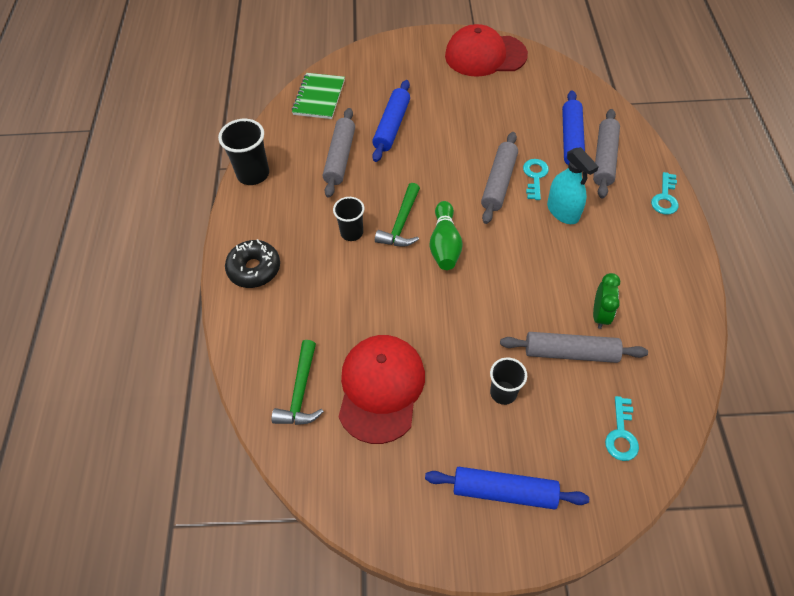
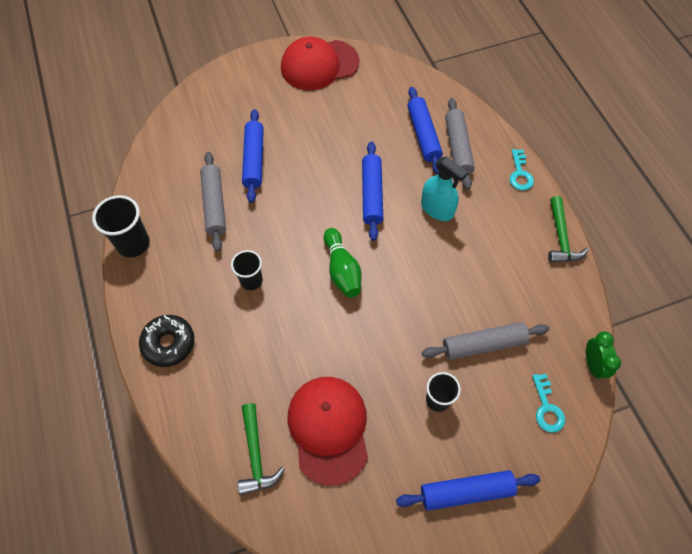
camera: 20 degrees left, 5 degrees up
green notebook [292,73,345,119] -> none
green hammer [375,183,420,247] -> green hammer moved to [548,196,589,263]
grey rolling pin [481,132,518,224] -> blue rolling pin [362,141,383,241]
turquoise key [523,159,549,200] -> none
green clock [593,273,620,329] -> green clock moved to [586,332,621,380]

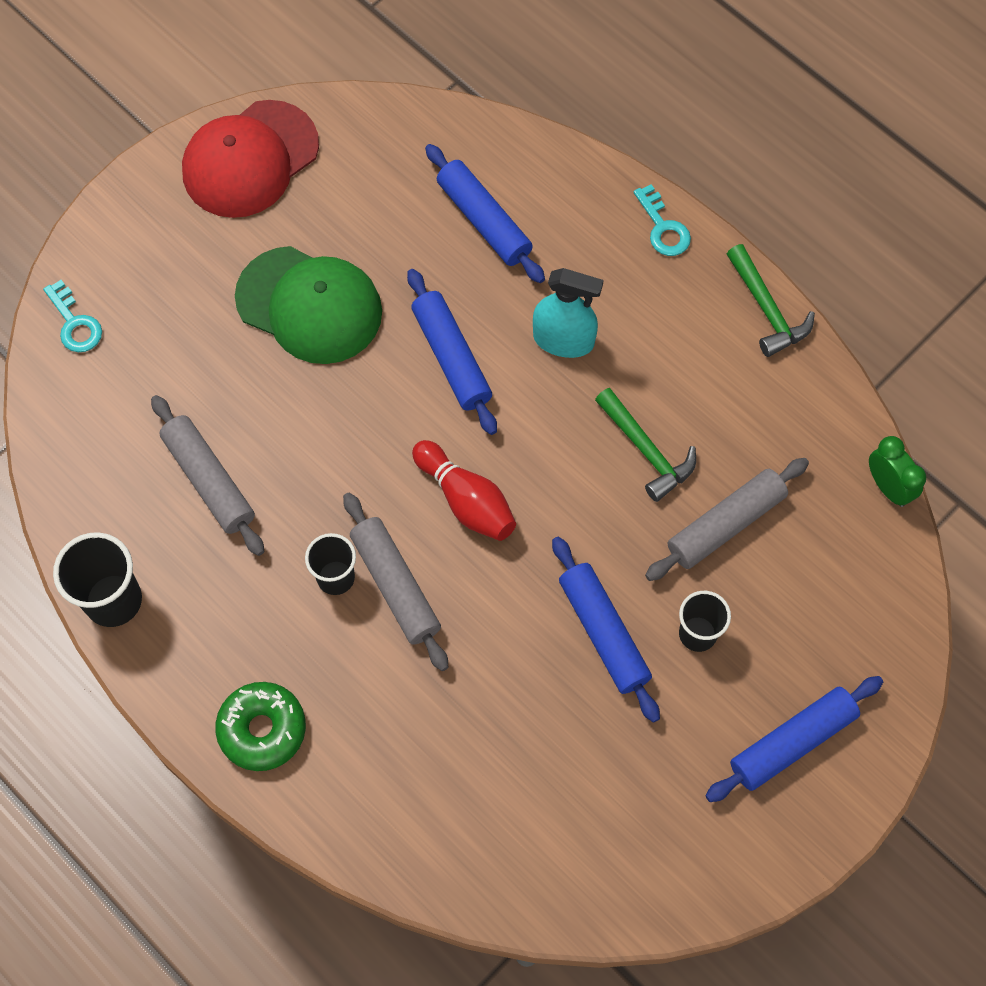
camera: 25 degrees left, 5 degrees up
black donut [139,315,194,367] -> green donut [215,682,306,771]
green hammer [238,403,285,495] -> green hammer moved to [595,388,696,502]
blue rolling pin [242,109,264,203] -> blue rolling pin moved to [552,537,660,723]
red cap [288,377,368,486] -> none
green bowling pin [324,228,362,298] -> red bowling pin [412,440,516,541]
grey rolling pin [445,98,475,189] -> grey rolling pin moved to [343,493,448,671]
turquoise key [532,374,565,433] -> turquoise key moved to [43,280,102,352]
none -> green cap [235,246,382,364]

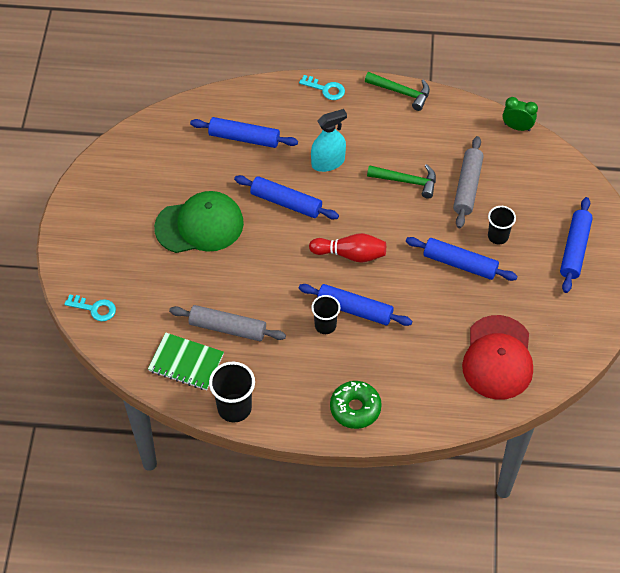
camera: 40 degrees left, 10 degrees down
red cap [182,100,319,218] -> red cap moved to [462,315,533,400]
grey rolling pin [343,493,448,671] -> blue rolling pin [299,284,412,326]
none -> green notebook [148,333,224,390]

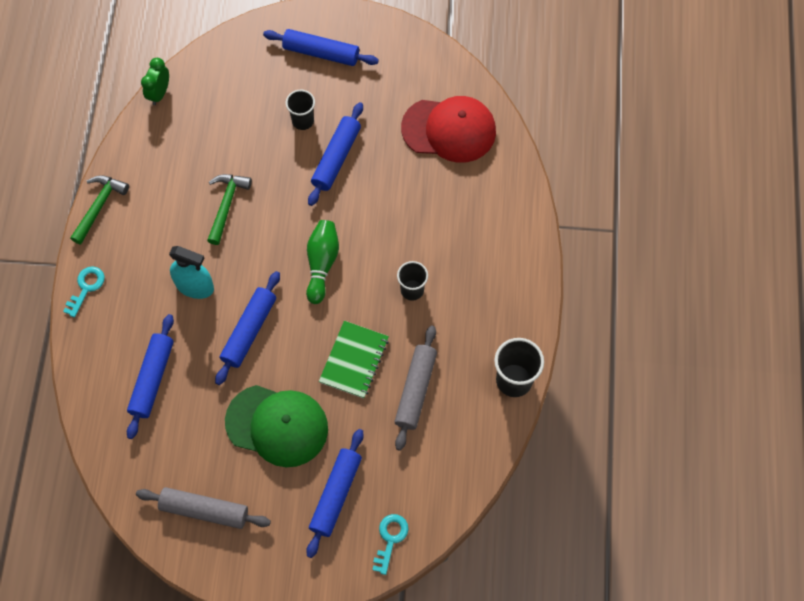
camera: 90 degrees left, 10 degrees up
green notebook [148,333,224,390] -> green notebook moved to [319,321,389,399]
green cap [154,191,244,253] -> green cap turned 120 degrees clockwise [225,385,328,467]
blue rolling pin [299,284,412,326] -> blue rolling pin moved to [306,429,364,558]
red bowling pin [309,233,386,263] -> green bowling pin [306,220,339,304]
turquoise spray bottle [311,109,347,172] -> turquoise spray bottle turned 135 degrees clockwise [169,246,214,299]
green donut [330,381,382,429] -> none
grey rolling pin [453,136,484,228] -> grey rolling pin moved to [136,487,271,529]

